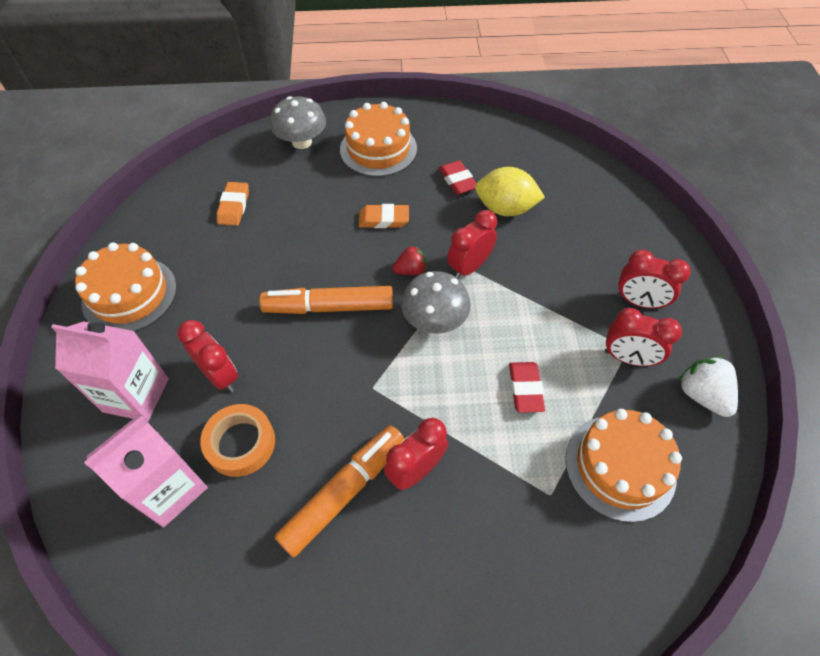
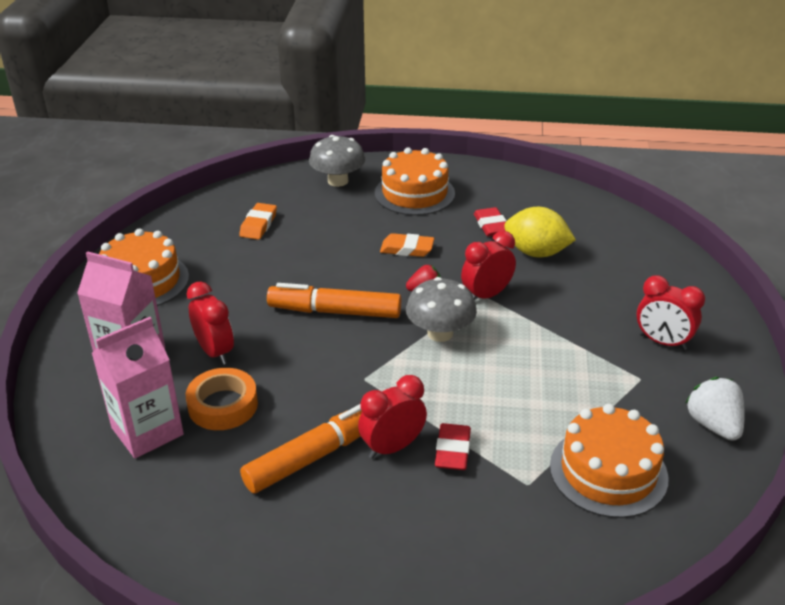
camera: 10 degrees right, 20 degrees down
red eraser [509,362,545,413] -> red eraser moved to [435,423,471,470]
red clock [605,308,682,366] -> none

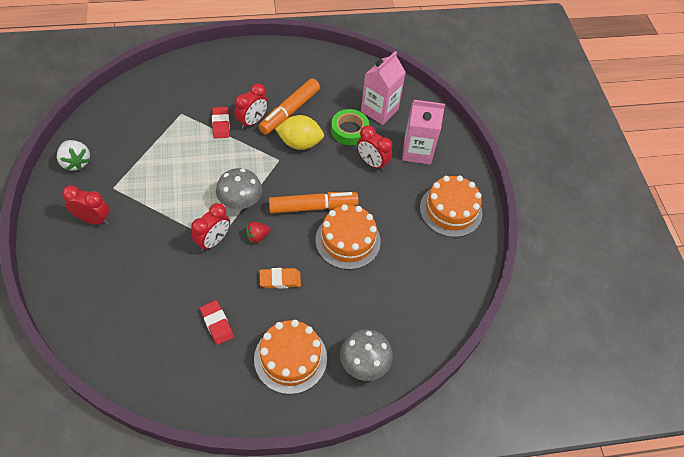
camera: 160 degrees right, 20 degrees up
orange tape [186,368,258,430] -> green tape [331,109,369,145]
orange eraser [239,203,277,240] -> none
yellow lemon [504,207,576,257] -> yellow lemon moved to [275,115,324,150]
orange cake [550,404,668,518] -> orange cake moved to [316,204,381,270]

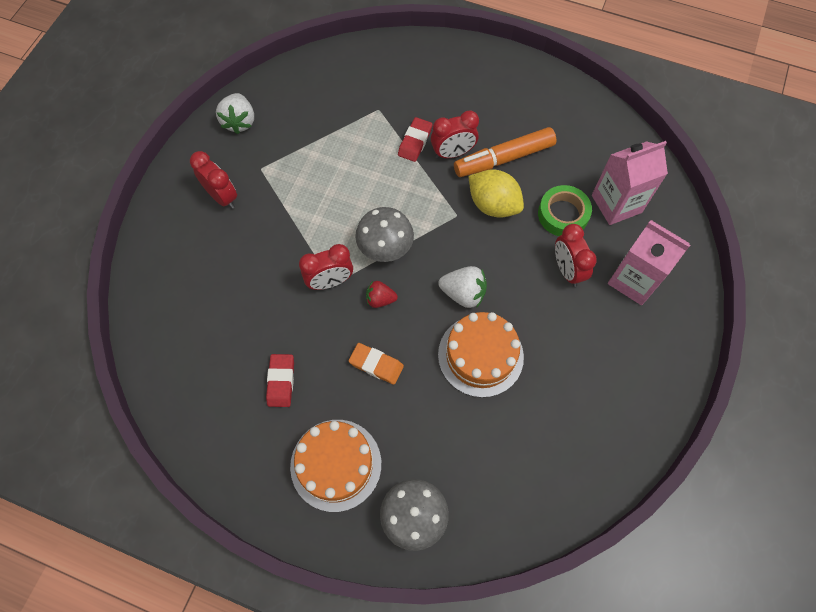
camera: 35 degrees right, 10 degrees up
orange marker [269,192,359,214] -> white strawberry [438,266,487,308]
orange cake [420,175,482,237] -> none

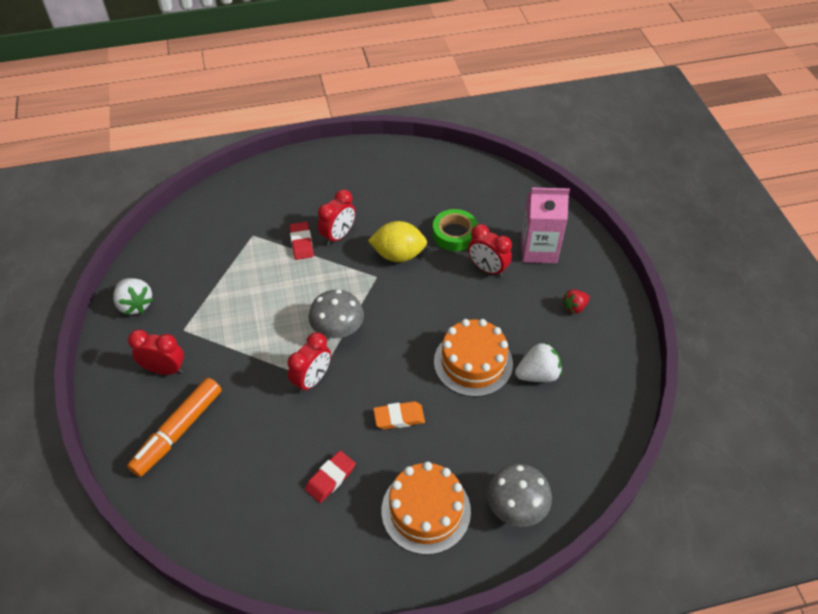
camera: 35 degrees left, 15 degrees down
red eraser [266,354,294,407] -> red eraser turned 75 degrees clockwise [305,451,356,503]
red strawberry [366,281,398,308] -> red strawberry moved to [562,289,590,314]
white strawberry [438,266,487,308] -> white strawberry moved to [515,342,562,382]
orange marker [454,127,557,177] -> orange marker moved to [127,378,222,477]
pink carton [592,141,668,225] -> none

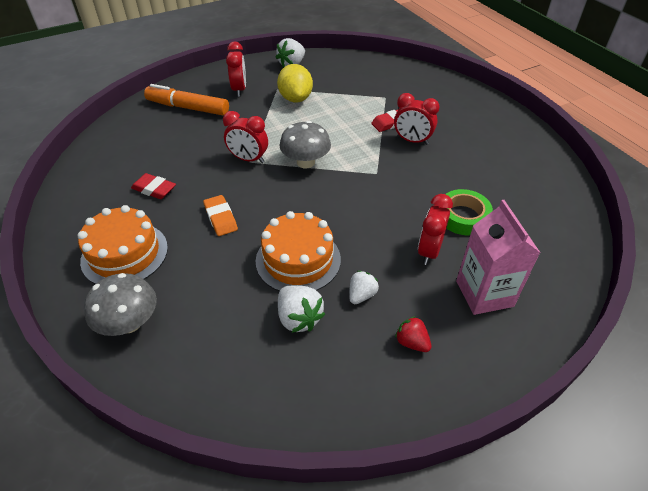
camera: 75 degrees right, 5 degrees down
yellow lemon [368,221,427,262] -> yellow lemon moved to [277,64,313,103]
none -> white strawberry [349,271,379,304]

